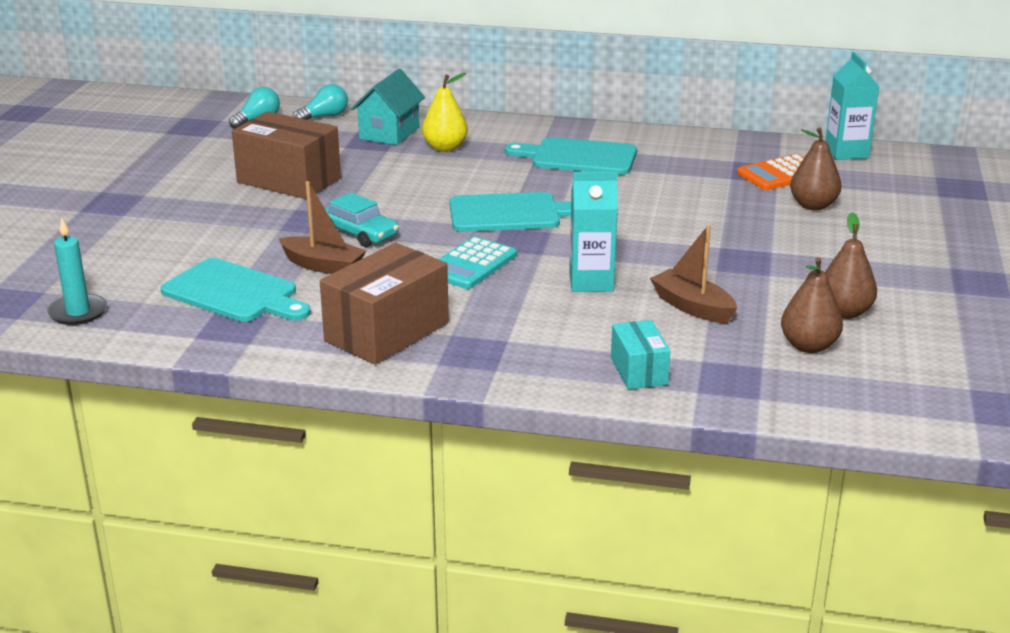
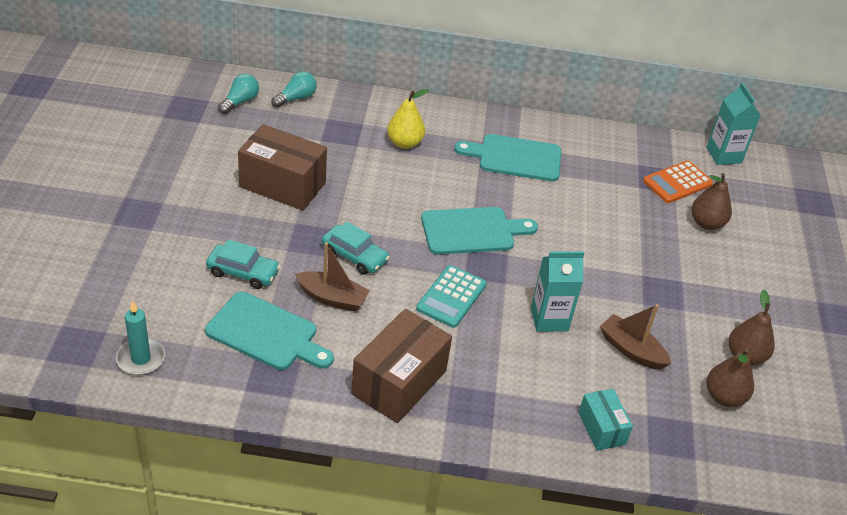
camera: 10 degrees left, 15 degrees up
turquoise house [351,69,425,145] -> none
none -> turquoise car [206,239,280,289]

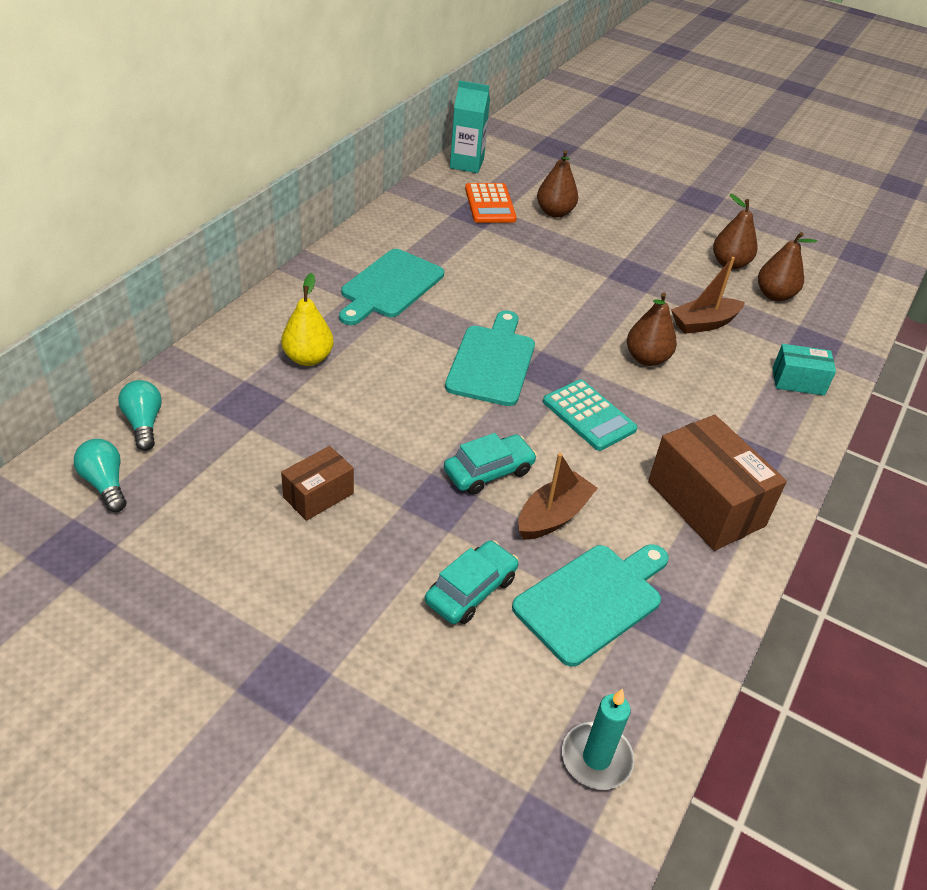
camera: 65 degrees left, 0 degrees up
brown box [238,124,327,211] -> brown box [281,446,354,521], size x0.55
turquoise carton [531,251,585,332] -> brown pear [627,292,677,366]

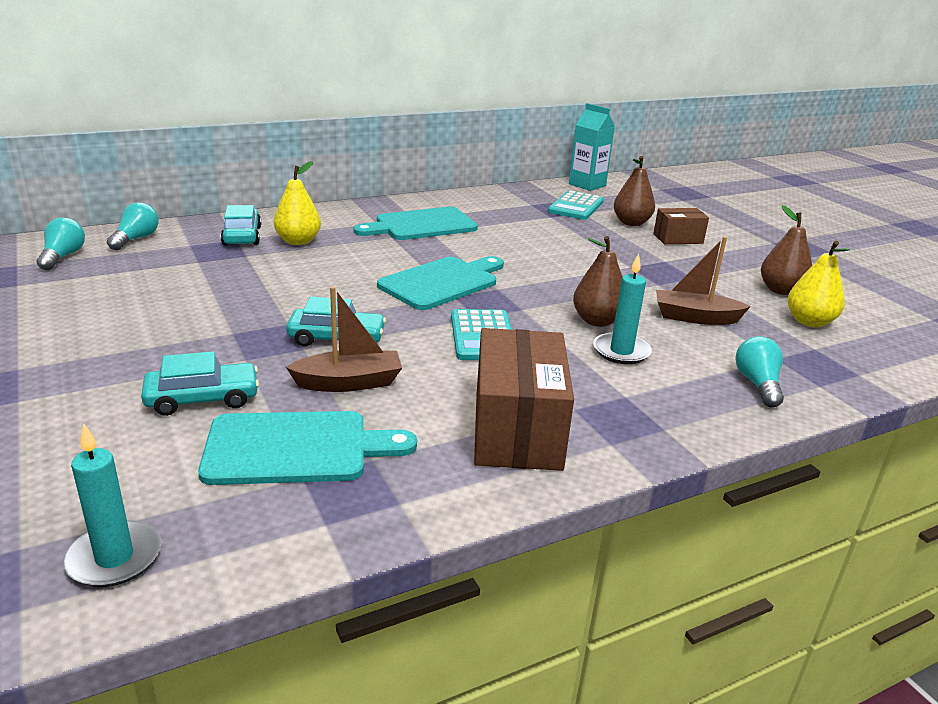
camera: 35 degrees right, 15 degrees down
brown box [281,446,354,521] -> brown box moved to [653,208,709,244]
orange calculator [465,183,517,223] -> turquoise calculator [548,191,604,220]
brown pear [758,232,817,301] -> yellow pear [788,241,850,327]
turquoise box [773,344,836,396] -> turquoise light bulb [735,336,784,407]
none -> turquoise car [221,205,261,245]
none -> turquoise candle [593,253,652,364]

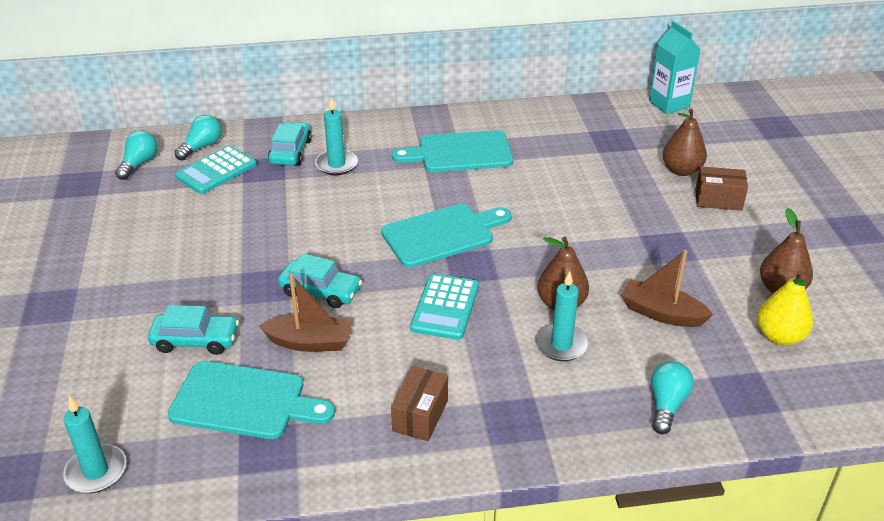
camera: 20 degrees right, 10 degrees up
yellow pear [274,161,321,245] -> turquoise candle [315,97,358,175]
brown box [474,328,574,471] -> brown box [391,366,448,441], size x0.55
turquoise calculator [548,191,604,220] -> turquoise calculator moved to [175,145,257,194]

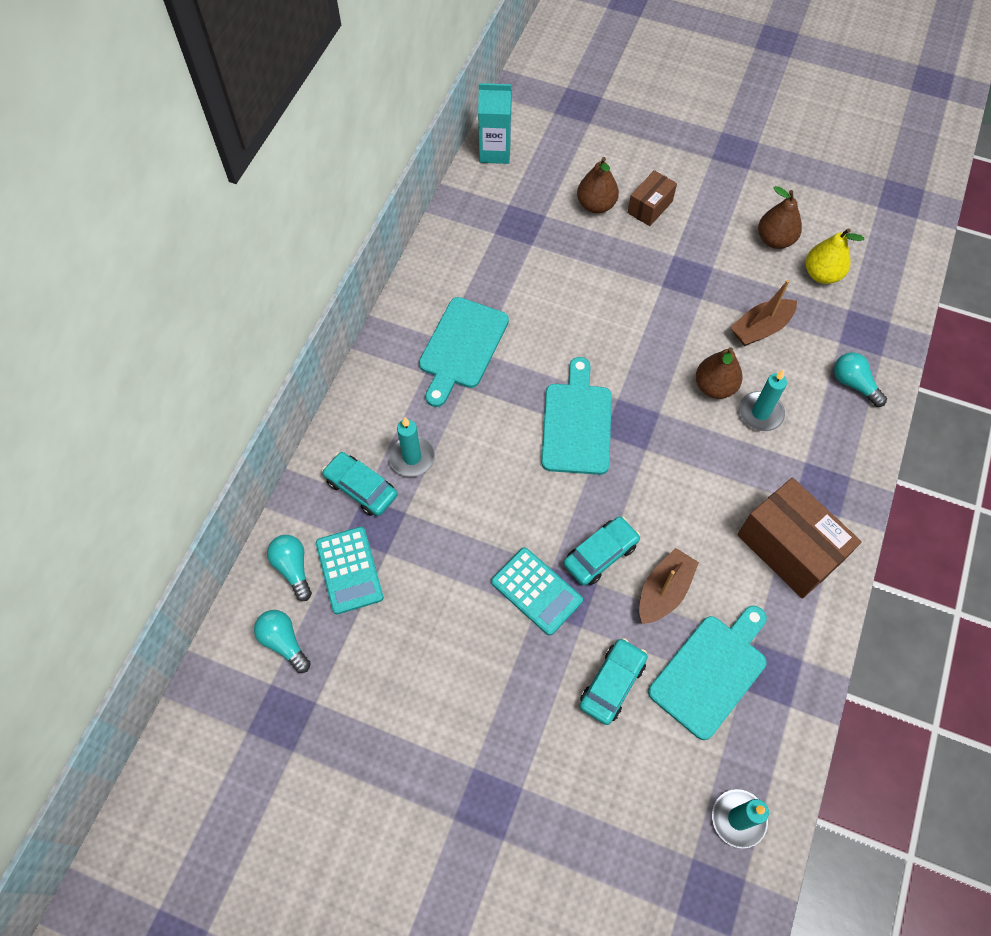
camera: 60 degrees left, 25 degrees up
brown box [391,366,448,441] -> brown box [737,478,862,599], size x1.81
turquoise calculator [410,274,479,340] -> turquoise calculator moved to [491,547,583,635]

